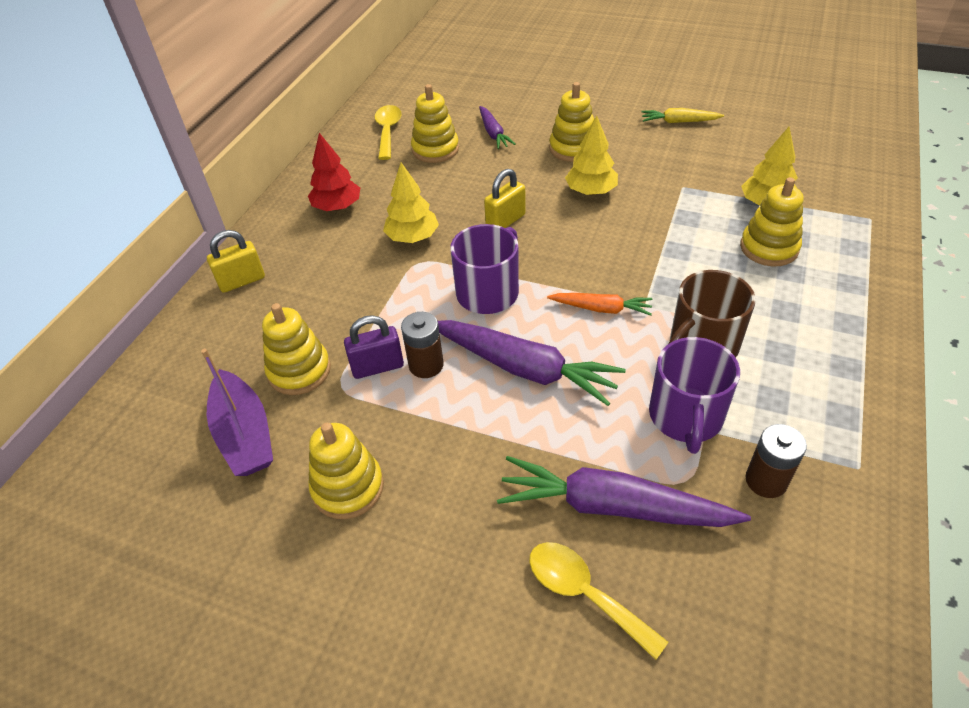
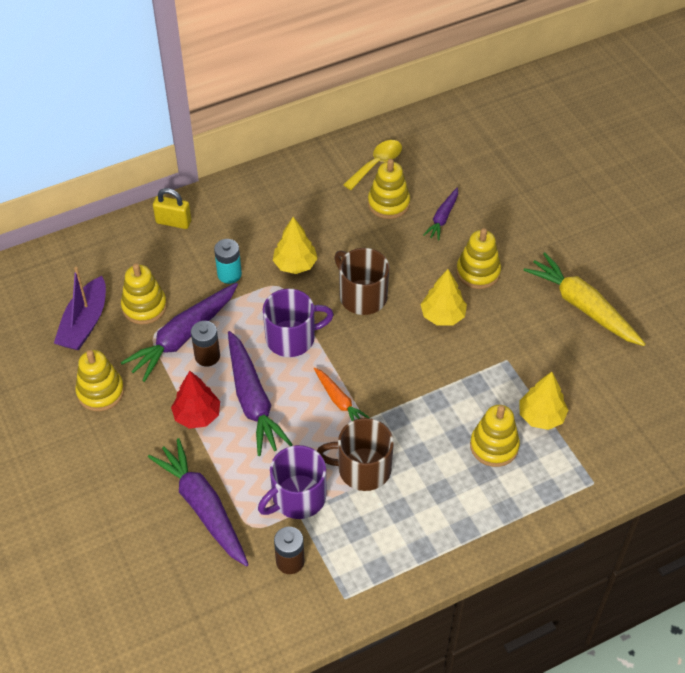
camera: 40 degrees right, 5 degrees up
red tree [308,133,360,211] -> red tree moved to [171,371,220,429]
purple padlock [344,315,404,379] -> purple carrot [120,283,238,382]
yellow padlock [484,169,526,228] -> brown mug [334,248,389,315]
yellow spoon [529,542,668,660] -> none
yellow carrot [641,108,724,123] -> yellow carrot [523,252,645,346], size x1.86
none -> turquoise battery [214,239,242,284]

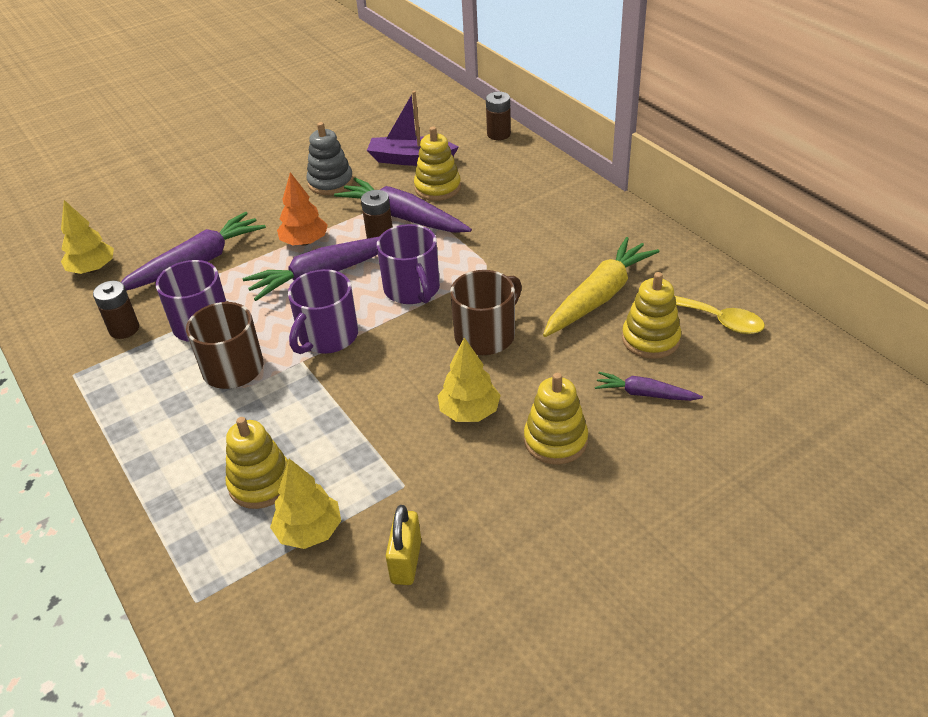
camera: 85 degrees right, 10 degrees down
yellow stacking toy [75,350,124,411] -> grey stacking toy [306,122,353,195]
yellow padlock [153,188,191,229] -> yellow padlock moved to [386,505,421,585]
red tree [171,371,220,429] -> orange tree [277,172,328,246]
turquoise battery [214,239,242,284] -> none
yellow tree [273,217,318,274] -> yellow tree moved to [61,200,114,274]
orange carrot [314,368,370,421] -> purple mug [288,269,358,354]
yellow carrot [523,252,645,346] -> yellow carrot moved to [543,237,660,337]
none -> brown battery [486,92,511,140]

